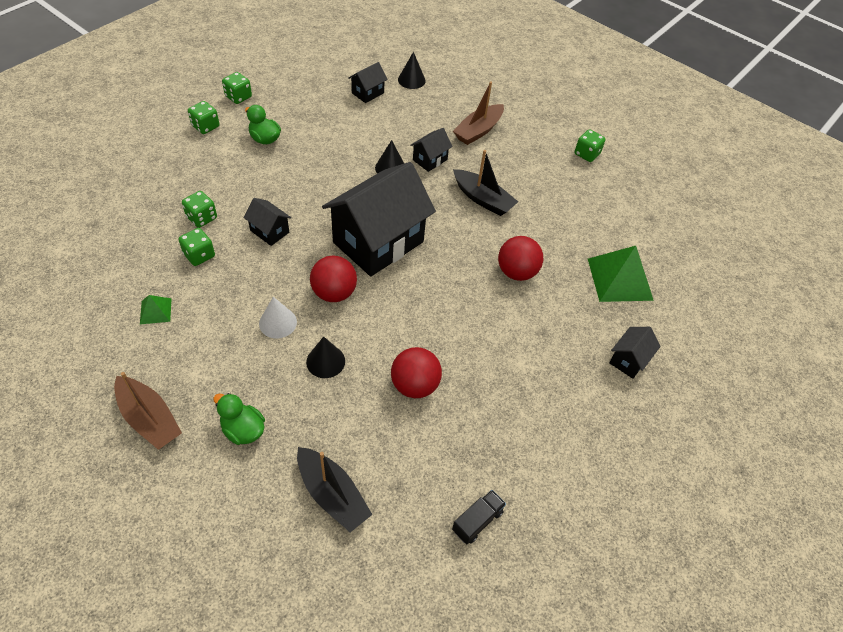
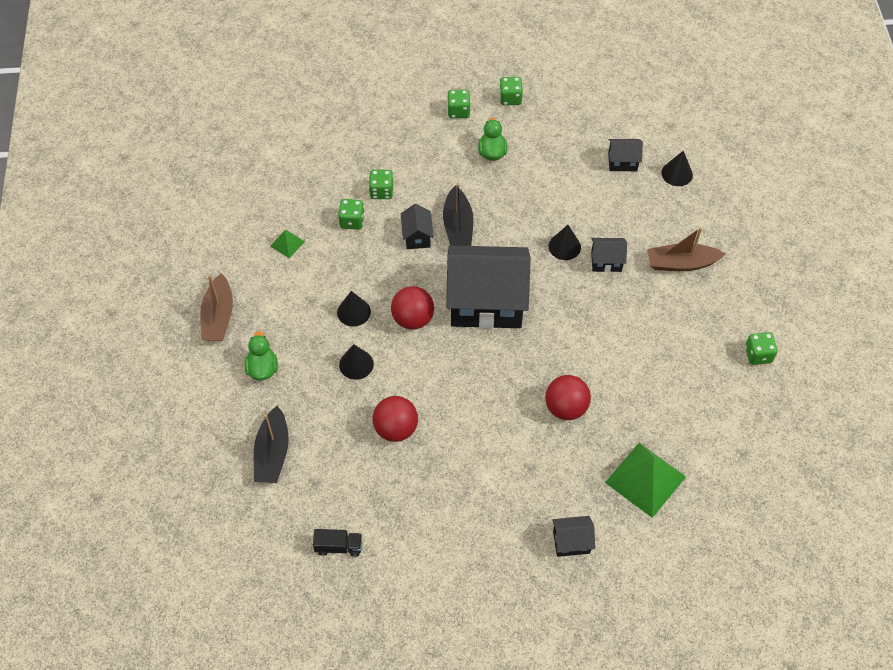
camera: 50 degrees right, 5 degrees up
white cone [259,297,297,338] -> black cone [337,291,371,326]
black boat [453,150,518,216] -> black boat moved to [443,183,473,246]

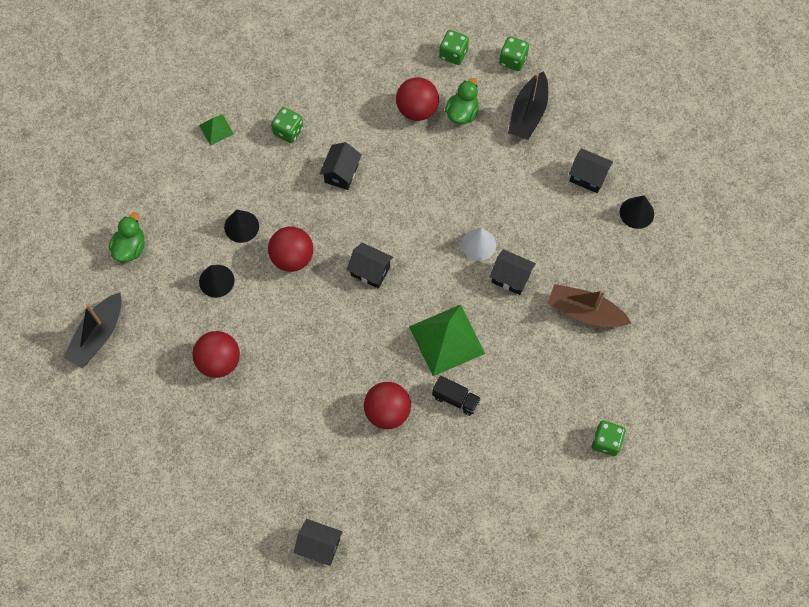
camera: 25 degrees right, 10 degrees up
brown boat [200,273,233,341] -> none
black truck [313,529,362,557] -> black truck moved to [432,375,481,416]
green dice [369,170,393,199] -> none
black boat [443,183,473,246] -> black boat moved to [508,71,548,140]
black house [446,245,531,329] -> black house [346,243,393,289], size x0.43
black cone [549,225,581,260] -> white cone [461,228,496,261]
green pyramid [605,443,686,518] -> green pyramid moved to [409,305,485,376]
none -> red ball [396,77,439,121]

